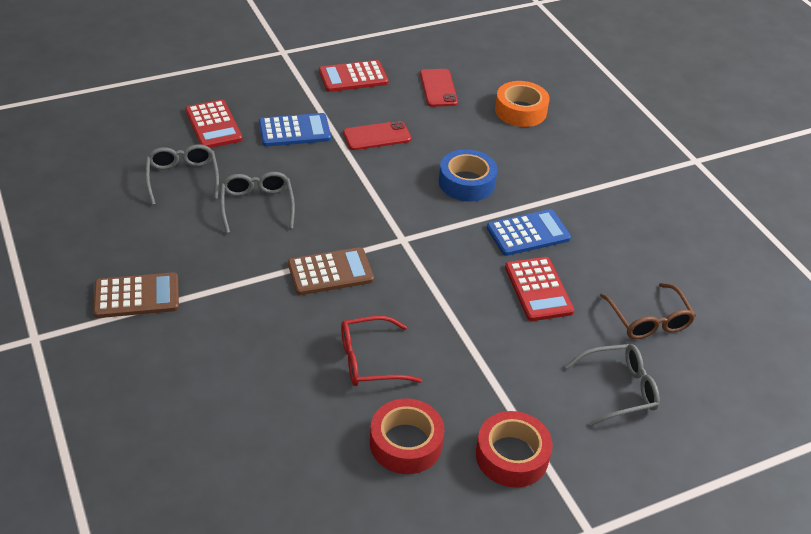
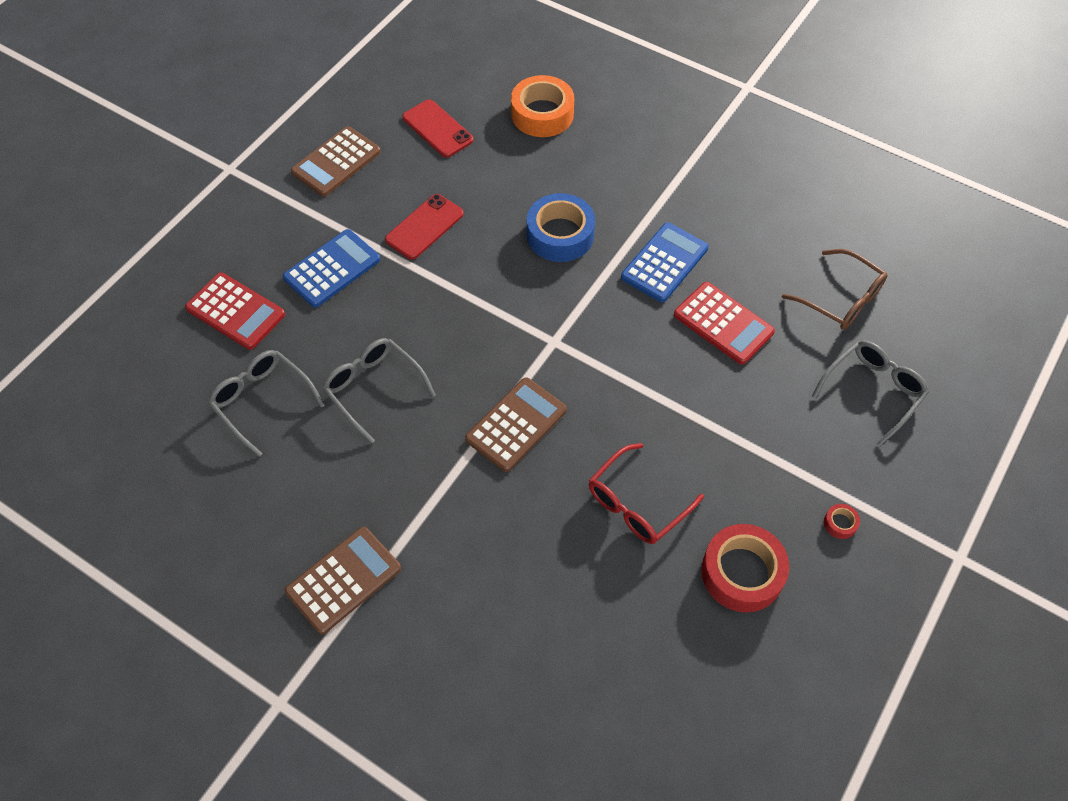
camera: 30 degrees left, 15 degrees up
red calculator [319,60,389,92] -> brown calculator [291,126,381,197]
red tape [476,411,553,488] -> red tape [824,504,860,539], size x0.41

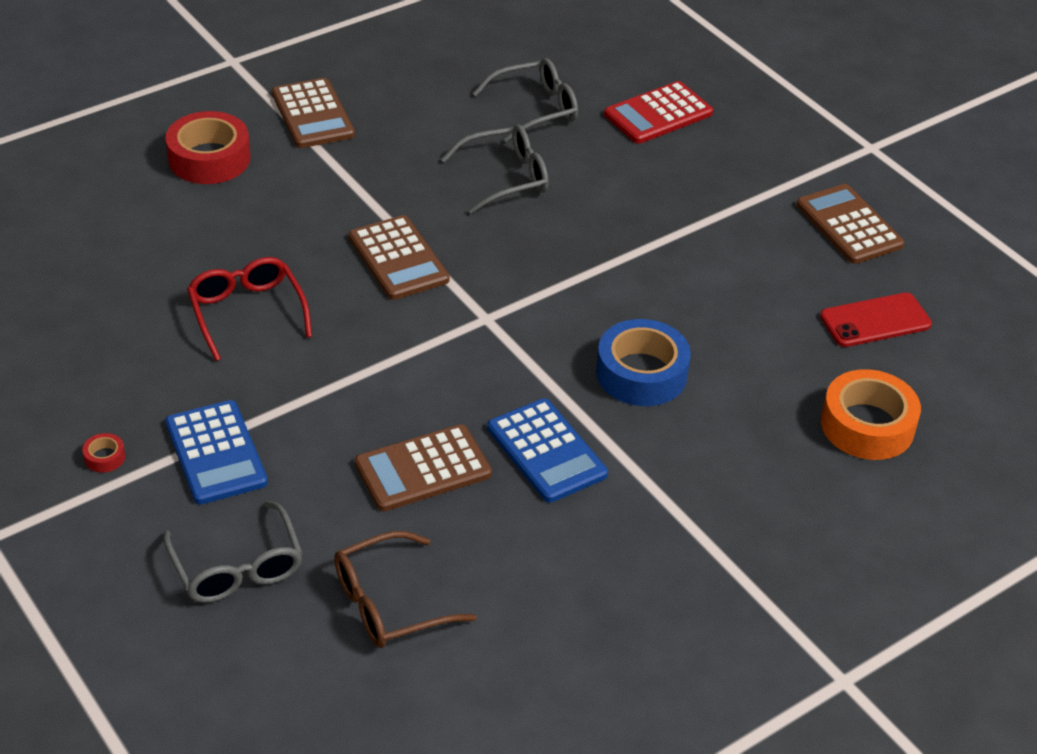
camera: 110 degrees right, 15 degrees down
blue calculator [283,229,380,308] -> blue calculator moved to [165,400,268,504]
red phone [385,194,464,260] -> none
red calculator [674,282,775,365] -> brown calculator [355,424,492,511]
red tape [701,524,789,612] -> red tape moved to [165,111,250,184]

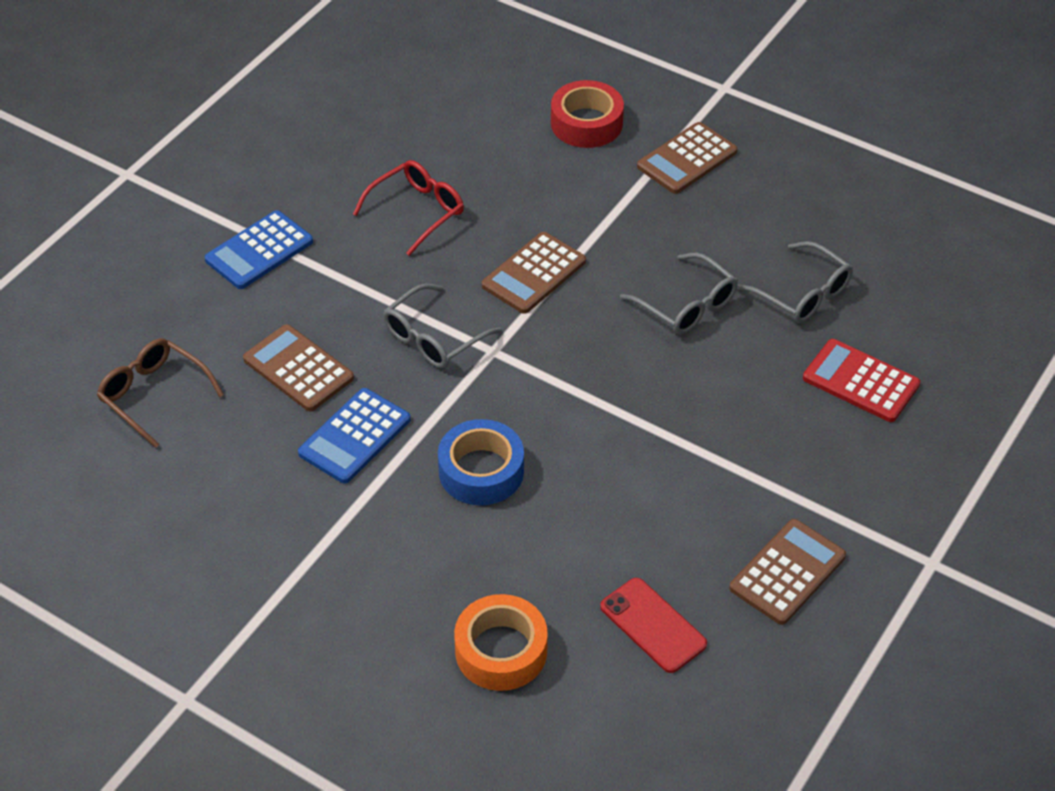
camera: 70 degrees right, 5 degrees up
red tape [82,433,125,473] -> none
grey glasses [163,501,303,603] -> grey glasses moved to [383,284,502,368]

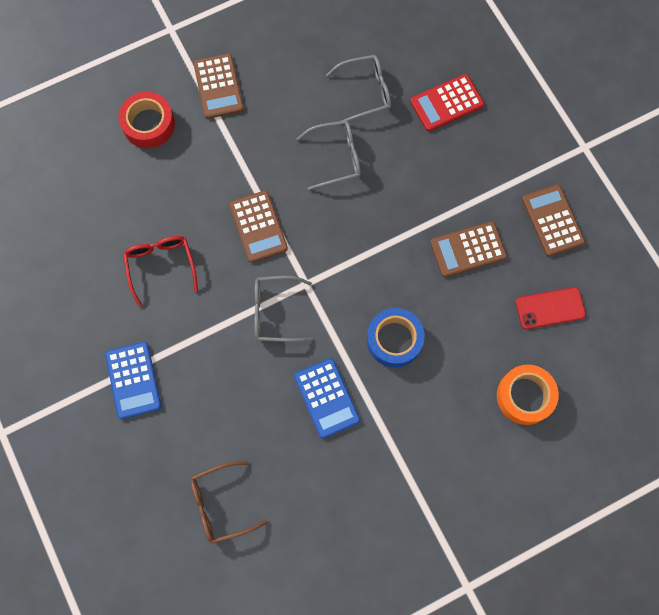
camera: 60 degrees left, 25 degrees up
brown calculator [243,324,354,412] -> brown calculator moved to [430,221,507,277]
grey glasses [383,284,502,368] -> grey glasses turned 105 degrees clockwise [254,276,313,342]

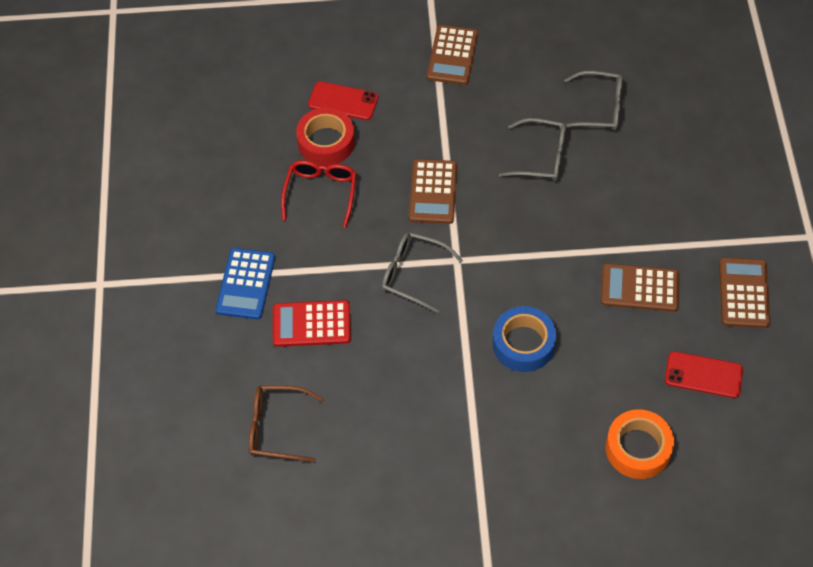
camera: 25 degrees right, 15 degrees down
red tape [118,92,175,148] -> red tape moved to [296,107,355,166]
blue calculator [294,358,360,439] -> none
red calculator [410,74,484,131] -> red calculator moved to [273,300,351,347]
none -> red phone [308,81,378,120]

